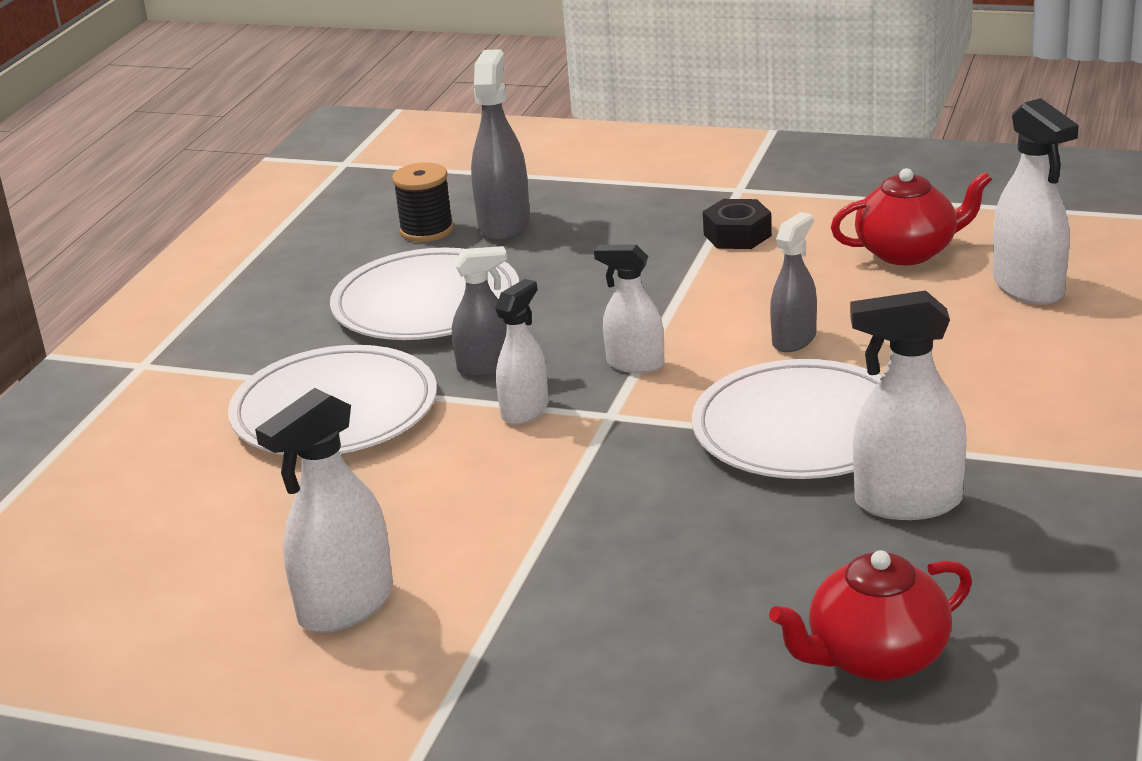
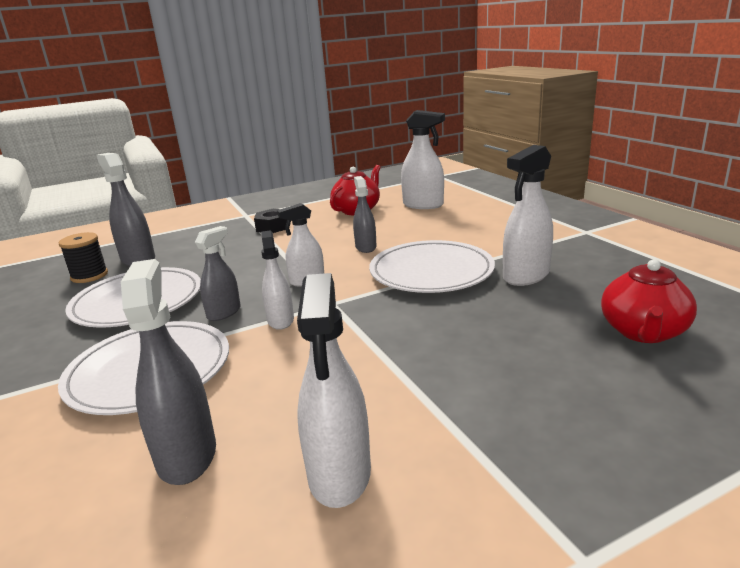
camera: 45 degrees left, 5 degrees down
none -> grey spray bottle [121,259,216,485]

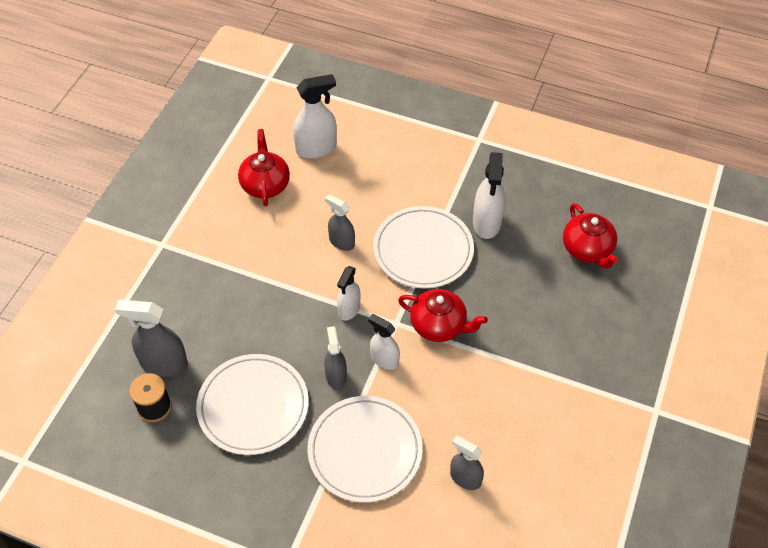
camera: 45 degrees left, 30 degrees up
grey spray bottle [121,259,216,485] -> grey spray bottle [450,436,484,490], size x0.65
black nut [254,209,287,233] -> none
white spray bottle [297,273,371,508] -> none
none -> red teapot [398,289,488,342]

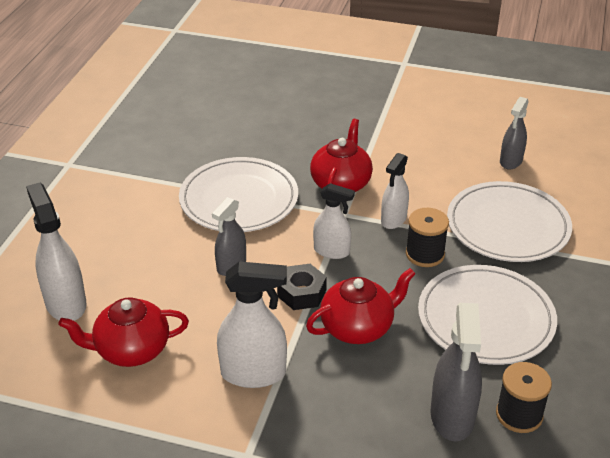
camera: 95 degrees left, 15 degrees down
grey spray bottle [324,326,347,390] -> black spool [406,208,449,267]
white spray bottle [473,152,505,239] -> white spray bottle moved to [217,261,287,388]
red teapot [563,203,619,269] -> red teapot moved to [306,268,416,344]
none -> black nut [277,264,327,310]

